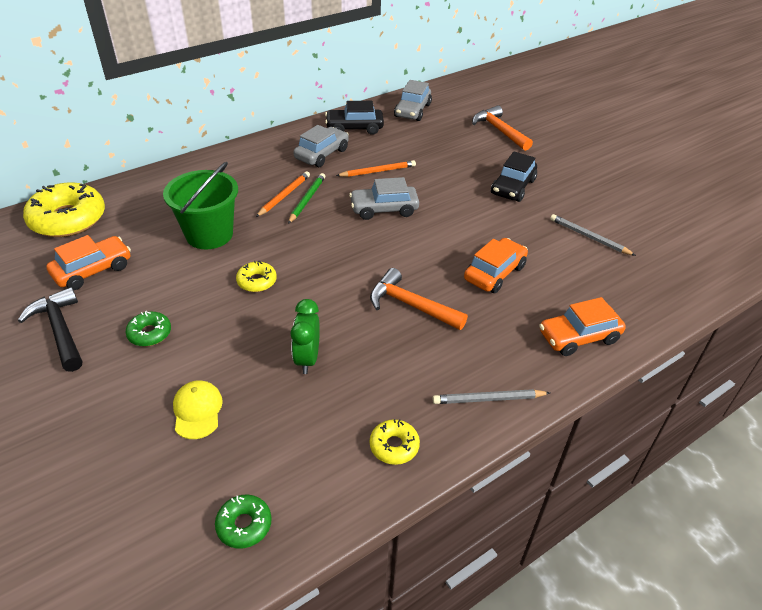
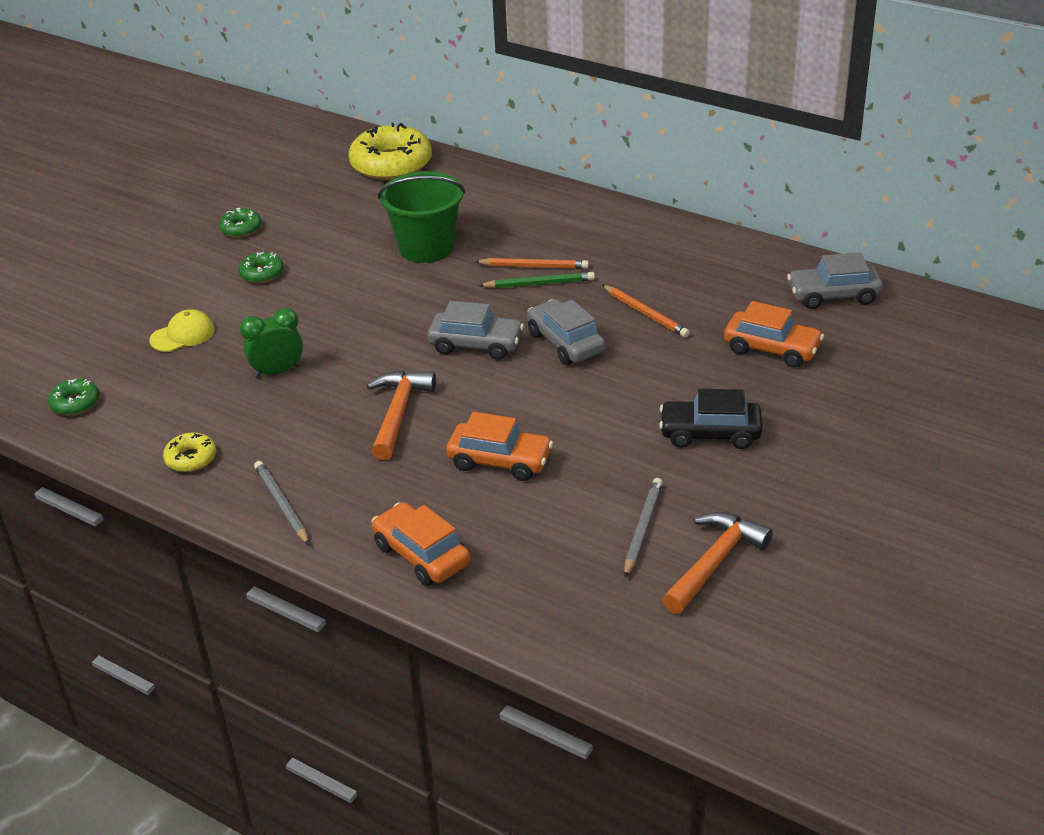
camera: 70 degrees right, 5 degrees down
black hammer [18,287,82,372] -> green donut [219,208,262,238]
orange car [46,235,131,290] -> orange car moved to [724,301,824,367]
yellow donut [236,260,277,292] -> none
grey car [293,125,349,167] -> grey car moved to [428,301,524,360]
black car [325,101,384,135] -> none
orange hammer [472,105,533,151] -> orange hammer moved to [662,512,773,614]

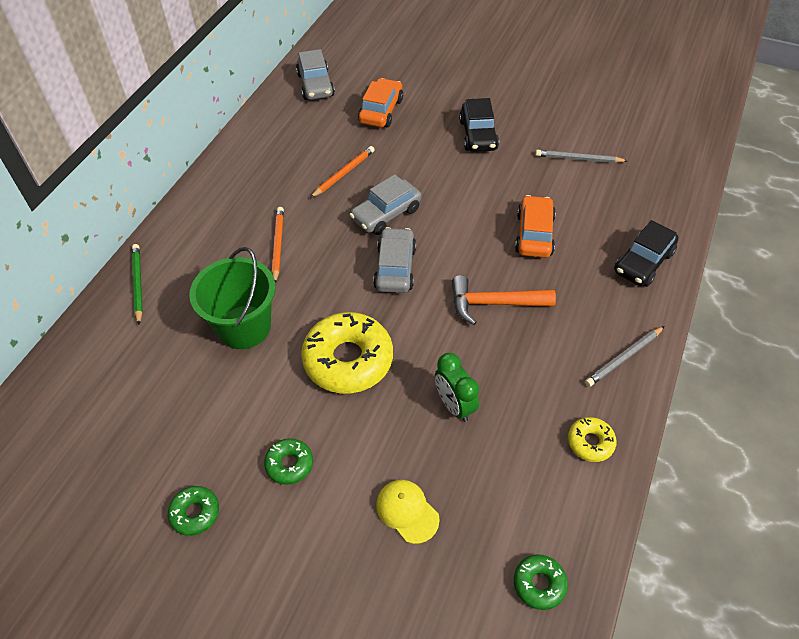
camera: 100 degrees left, 15 degrees up
yellow donut [349,123,432,180] -> yellow donut moved to [301,312,393,393]
orange car [371,502,470,586] -> black car [614,220,678,287]
green pencil [478,272,595,288] -> green pencil moved to [132,244,143,325]
orange hammer [662,512,773,614] -> none

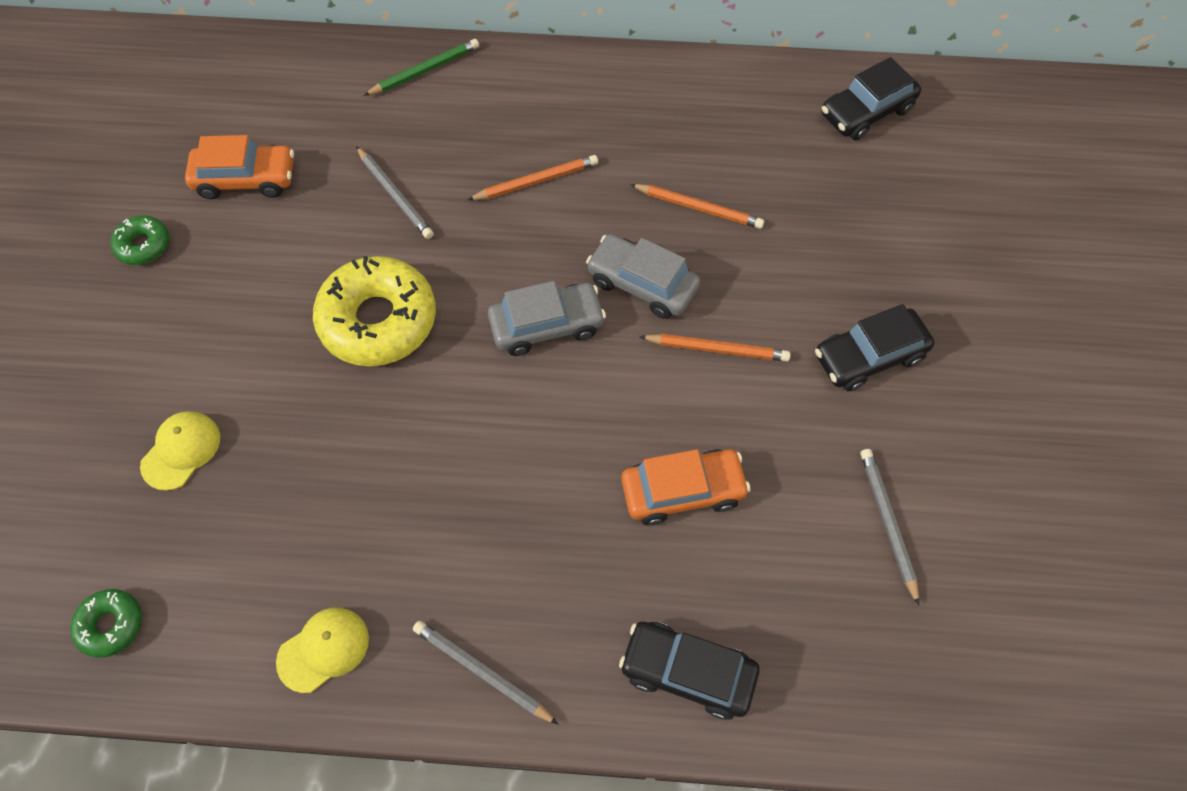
camera: 70 degrees right, 10 degrees up
green bucket [189,247,275,349] -> grey pencil [356,146,434,239]
green donut [264,438,313,485] -> none
grey car [296,49,335,100] -> black car [822,57,921,140]
orange car [358,78,403,127] -> orange car moved to [185,135,294,199]
green clock [435,353,479,422] -> none
orange hammer [452,275,556,325] -> none
yellow donut [568,417,617,462] -> yellow cap [276,608,369,693]
none -> orange pencil [639,334,791,362]

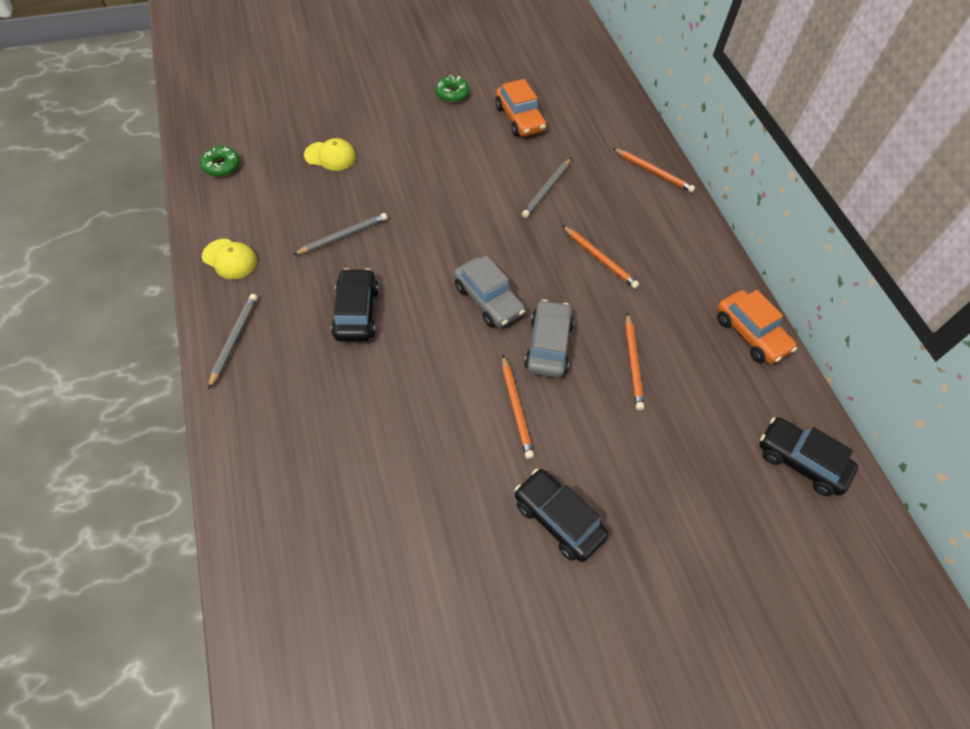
camera: 65 degrees right, 5 degrees down
yellow donut [313,256,436,367] -> none
green pencil [364,39,479,96] -> orange pencil [613,148,695,193]
black car [619,622,760,720] -> black car moved to [331,268,378,342]
orange car [621,449,751,525] -> orange car moved to [717,290,797,364]
grey pencil [860,449,919,605] -> grey pencil moved to [293,213,388,255]

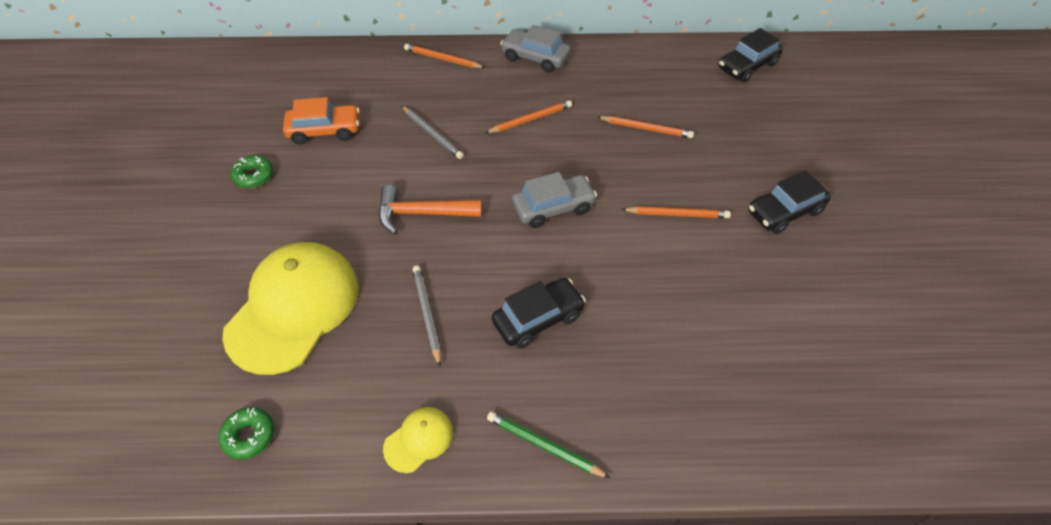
camera: 70 degrees left, 5 degrees down
grey pencil [208,294,258,389] -> green pencil [487,411,610,478]
yellow cap [304,138,356,171] -> yellow cap [222,242,359,375], size x2.29
black car [331,268,378,342] -> black car turned 135 degrees clockwise [492,278,586,349]
grey car [524,299,574,378] -> grey car moved to [500,25,570,73]
orange pencil [613,148,695,193] -> orange pencil turned 120 degrees counterclockwise [404,44,485,68]
orange car [717,290,797,364] -> none
none -> orange hammer [379,185,482,234]

